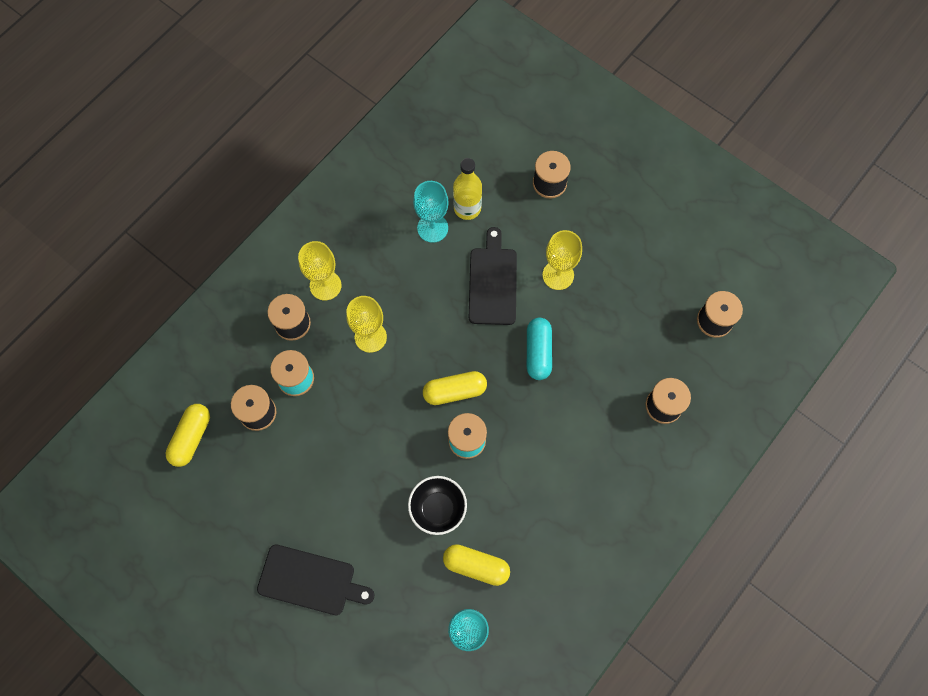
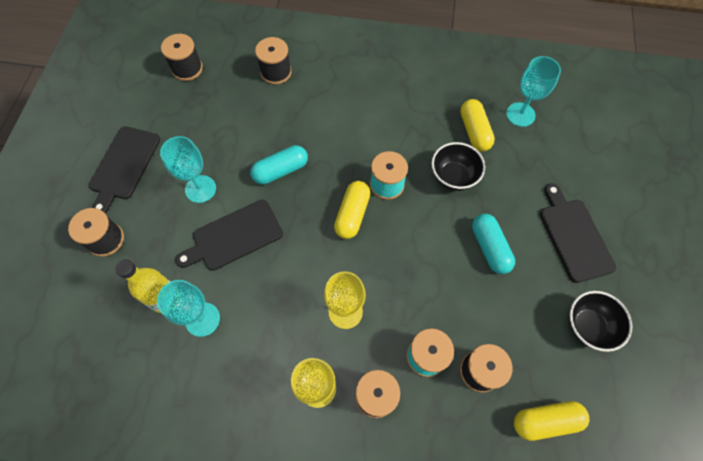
camera: 120 degrees left, 5 degrees down
yellow capsule [423,371,487,405] -> yellow capsule turned 60 degrees clockwise [334,181,370,239]
yellow goblet [542,230,582,290] -> turquoise goblet [160,136,216,203]
none -> black cutting board [89,126,160,214]
none -> turquoise capsule [472,214,515,274]
none -> black bowl [569,291,632,352]

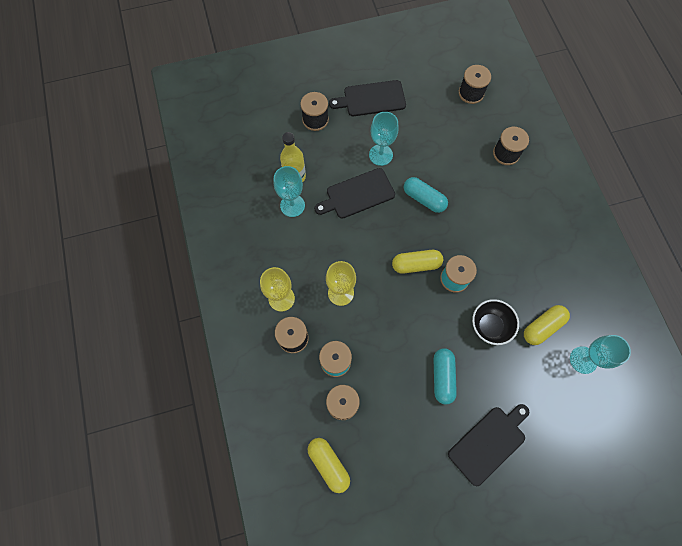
camera: 65 degrees right, 5 degrees up
black cutting board [175,200,283,271] -> black cutting board turned 60 degrees counterclockwise [314,168,395,219]
turquoise capsule [472,214,515,274] -> turquoise capsule turned 45 degrees counterclockwise [433,348,457,405]
black bowl [569,291,632,352] -> none

